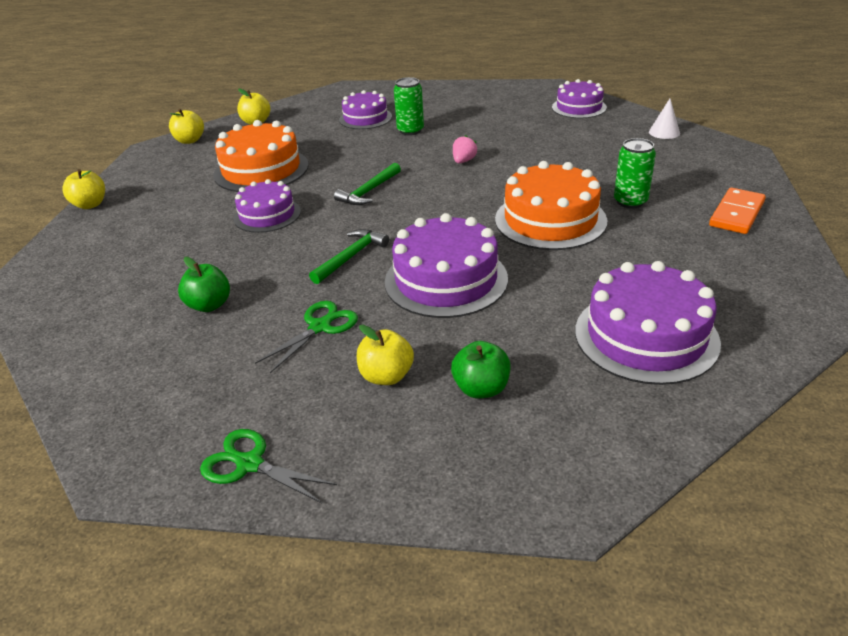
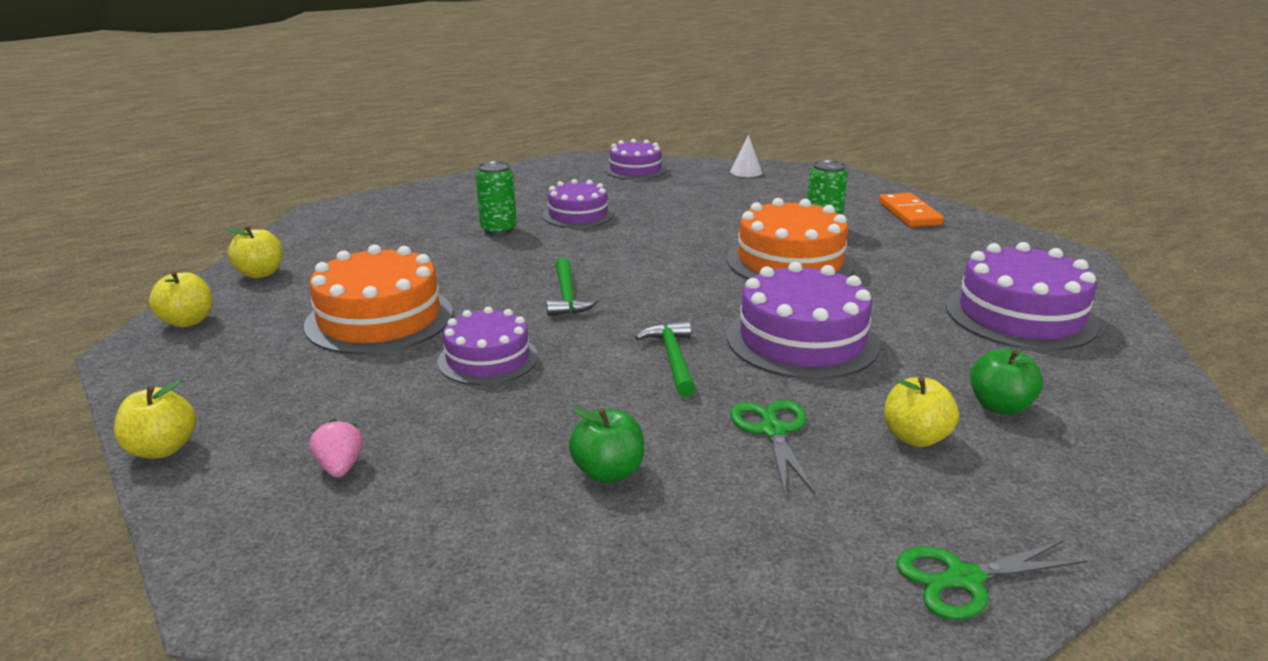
camera: 45 degrees left, 10 degrees down
purple cake [339,90,392,129] -> purple cake moved to [543,179,614,228]
pink strawberry [453,135,478,163] -> pink strawberry moved to [310,419,363,478]

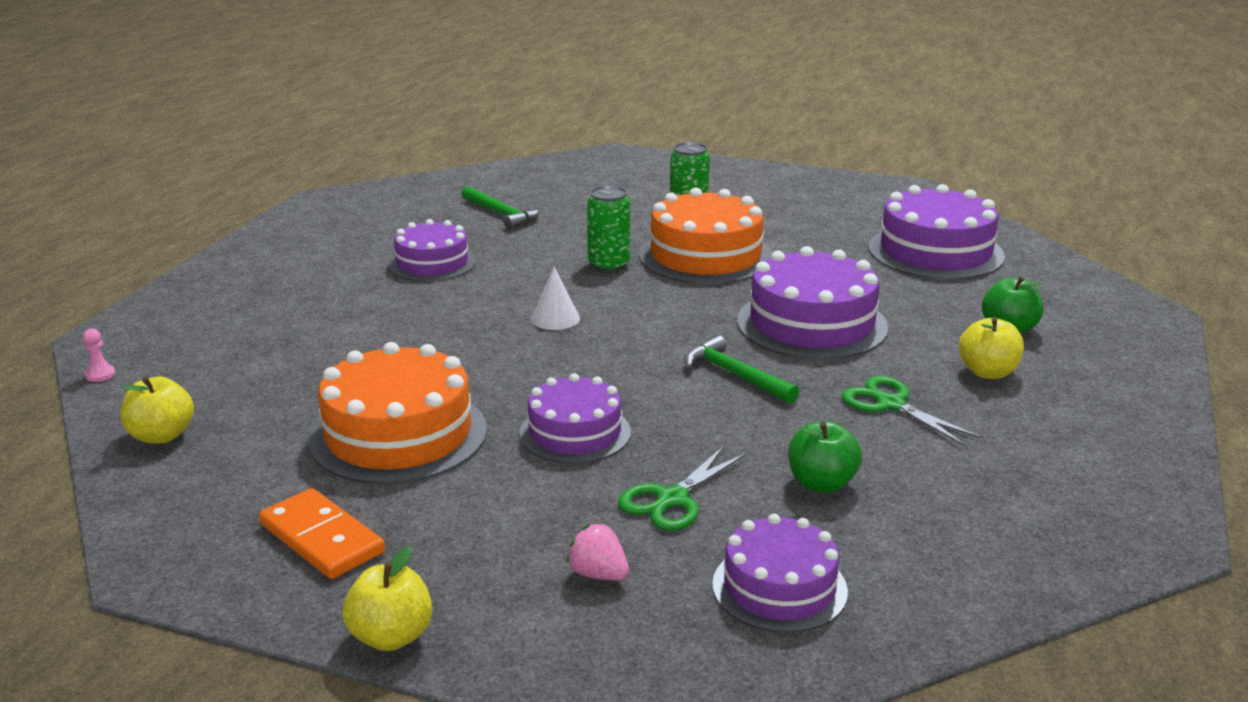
camera: 35 degrees left, 0 degrees up
yellow apple [149,271,213,327] -> none
green can [476,161,517,235] -> green can moved to [587,185,631,272]
green hammer [546,257,600,316] -> green hammer moved to [462,186,540,229]
purple cake [604,139,666,180] -> purple cake moved to [712,514,848,633]
white cone [730,135,762,177] -> white cone moved to [531,267,580,330]
orange domino [879,193,944,227] -> orange domino moved to [259,488,385,579]
green scissors [896,540,1088,620] -> green scissors moved to [618,446,747,531]
none -> pink pawn [83,328,115,382]

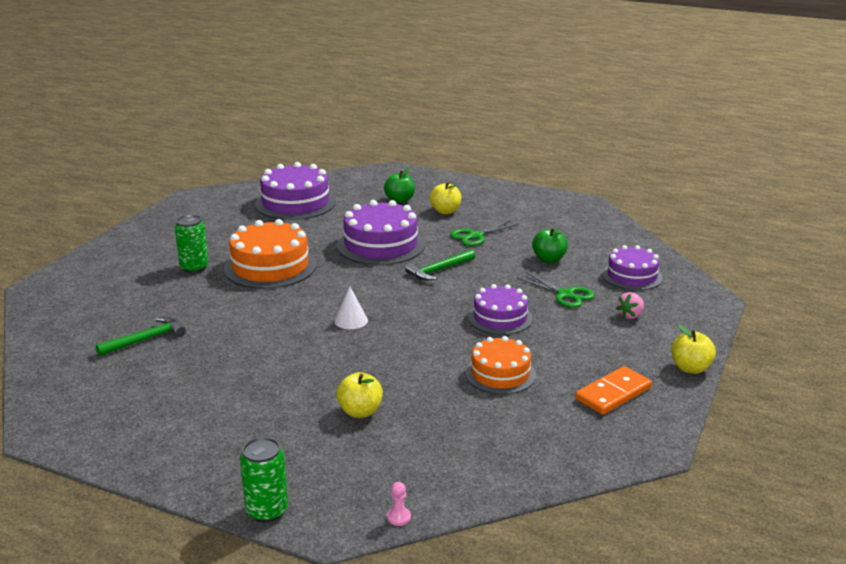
camera: 85 degrees left, 0 degrees up
yellow apple [120,377,194,444] -> yellow apple moved to [336,372,383,418]
orange cake [308,342,487,484] -> orange cake [465,336,536,394], size x0.64
purple cake [389,219,476,282] -> none
green can [587,185,631,272] -> green can moved to [240,437,288,522]

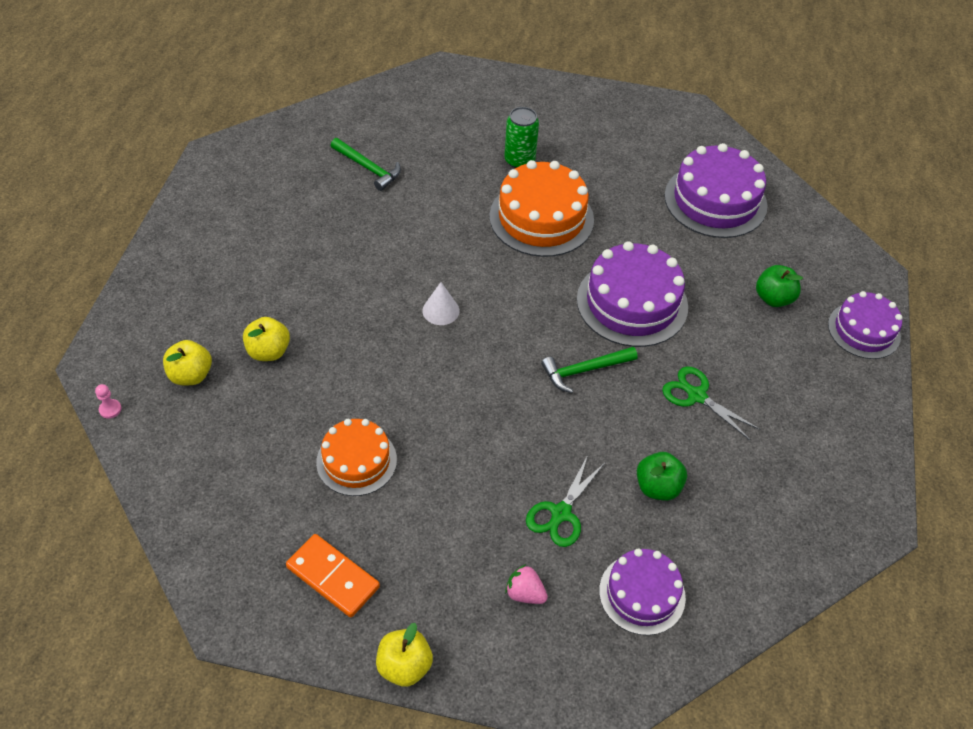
camera: 75 degrees right, 25 degrees up
green can [240,437,288,522] -> none
green hammer [405,249,475,280] -> green hammer turned 60 degrees counterclockwise [541,347,638,393]
yellow apple [430,182,461,214] -> yellow apple moved to [163,340,212,385]
purple cake [468,284,533,335] -> purple cake moved to [828,291,902,359]

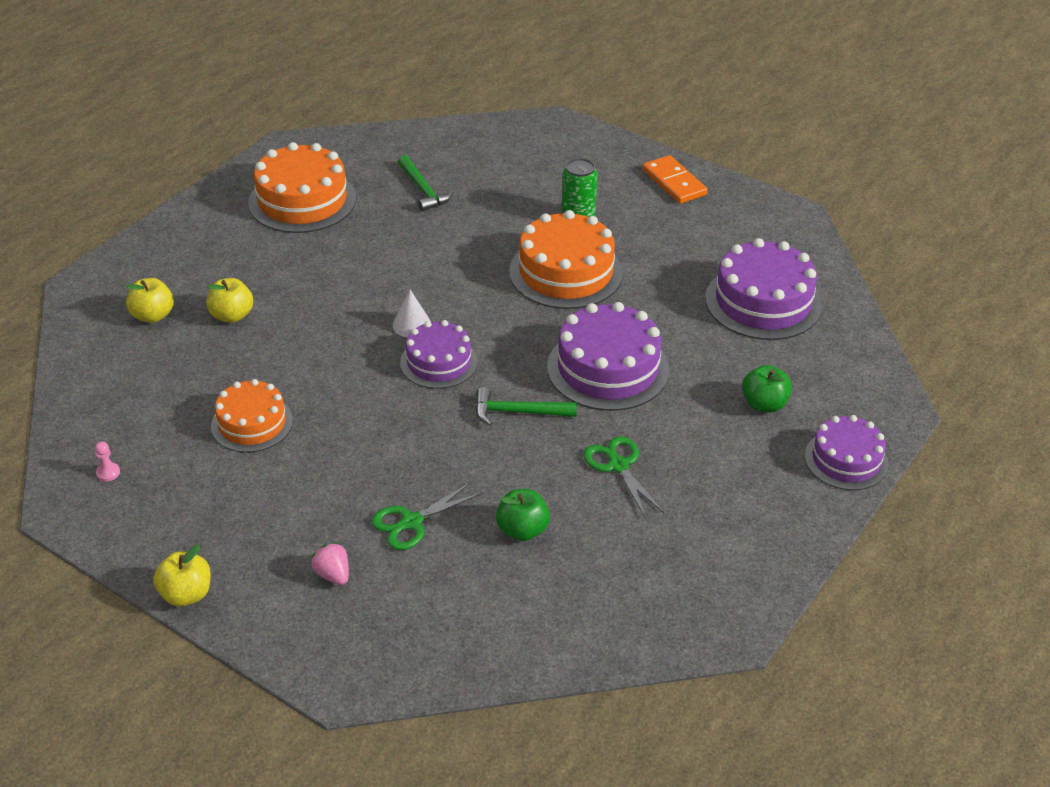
camera: 25 degrees right, 10 degrees down
pink pawn [95,384,122,419] -> pink pawn moved to [95,441,120,481]
orange domino [286,534,380,618] -> orange domino moved to [642,155,708,204]
purple cake [599,549,686,635] -> purple cake moved to [400,320,478,389]
none -> orange cake [248,142,356,233]

